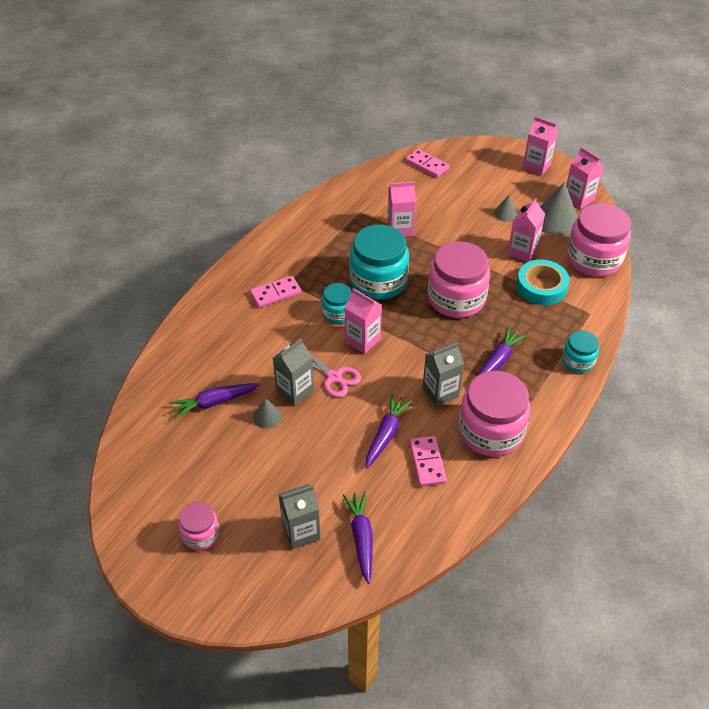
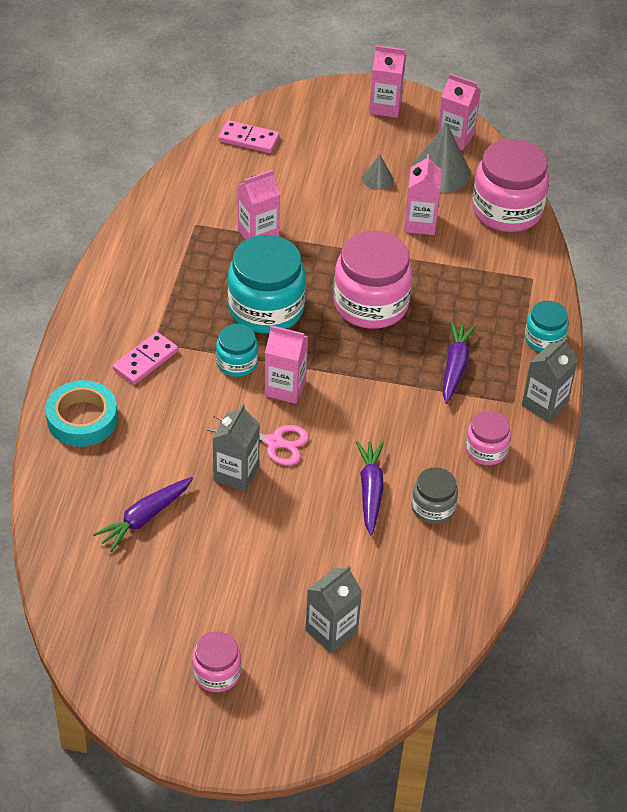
camera: 25 degrees left, 0 degrees up
grey cone [253,398,282,429] -> none
purple carrot [343,491,373,584] -> none
pink domino [409,436,447,487] -> grey jar [411,468,458,524]
grey carton [423,342,464,407] -> grey carton moved to [522,337,578,422]
pink jar [458,371,530,457] -> pink jar [465,410,511,465], size x0.53
turquoise tape [516,260,569,305] -> turquoise tape moved to [45,380,118,447]

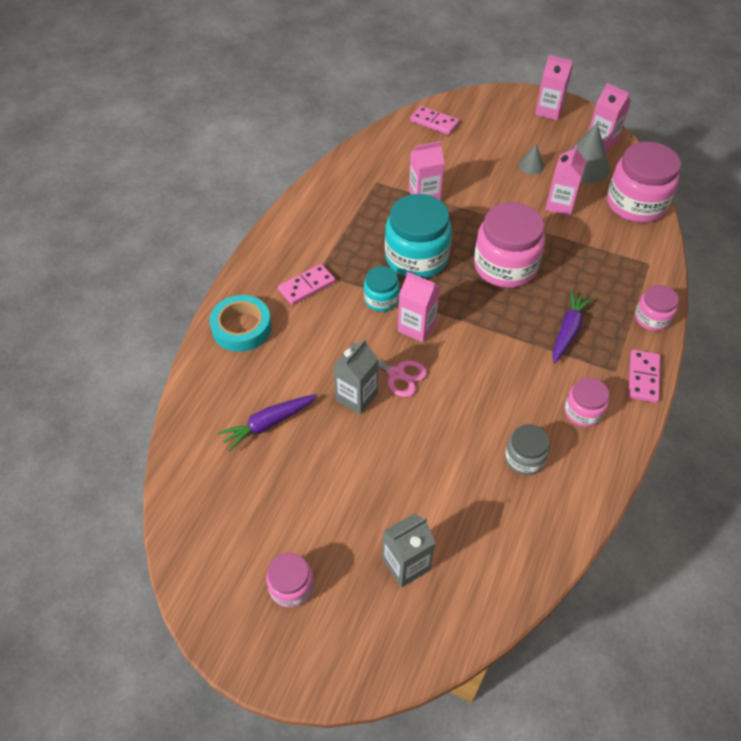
camera: 15 degrees right, 5 degrees up
purple carrot [356,441,384,536] -> none
grey carton [522,337,578,422] -> pink domino [628,349,660,403]
turquoise jar [525,301,569,352] -> pink jar [635,285,679,331]

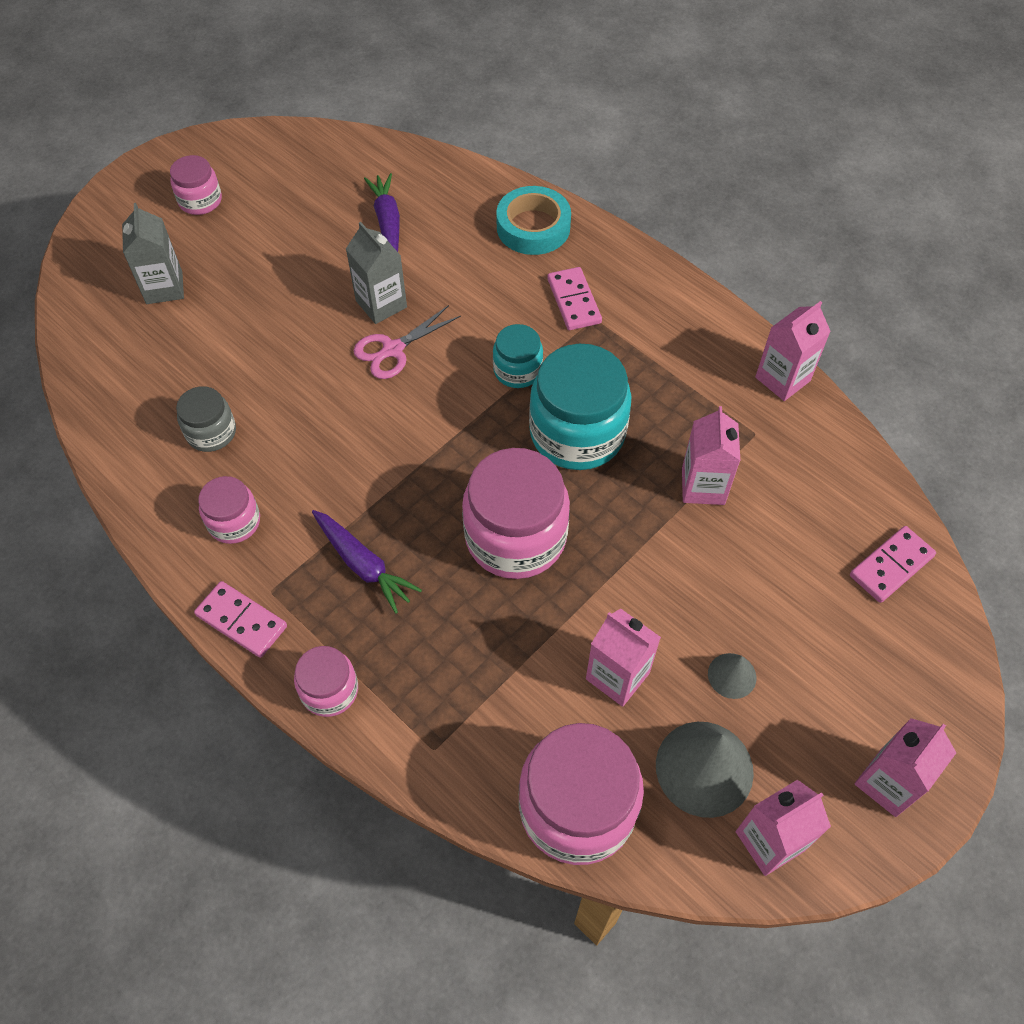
camera: 110 degrees right, 5 degrees up
pink carton [398,272,440,342] -> pink carton moved to [755,301,831,401]

